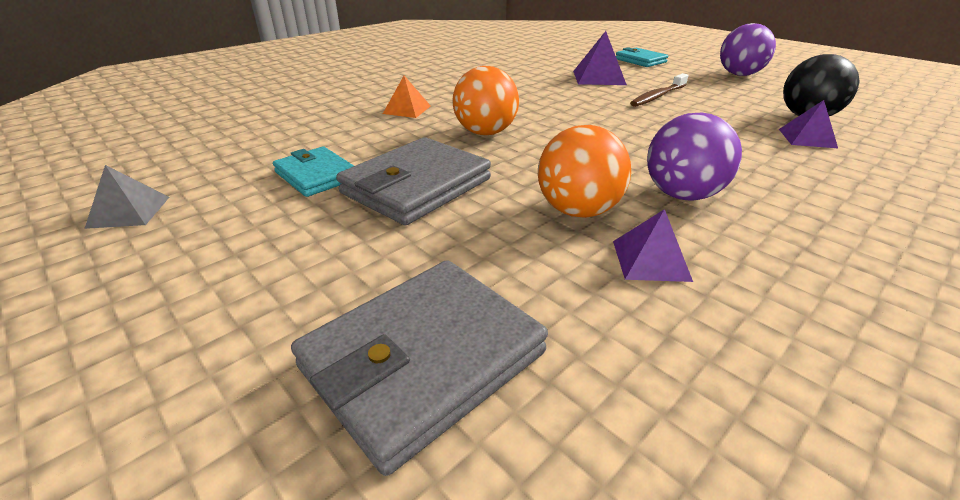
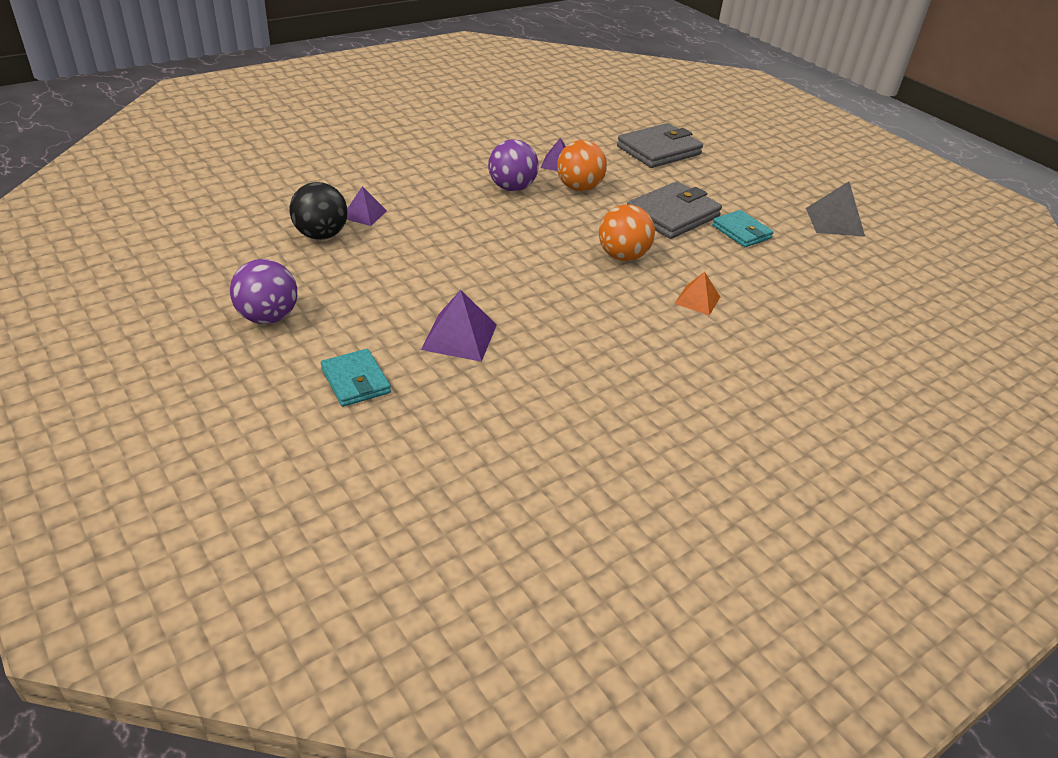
camera: 175 degrees left, 5 degrees up
grey pyramid [84,165,169,229] -> grey pyramid [806,181,865,237], size x1.54
brown toothbrush [630,73,689,107] -> none

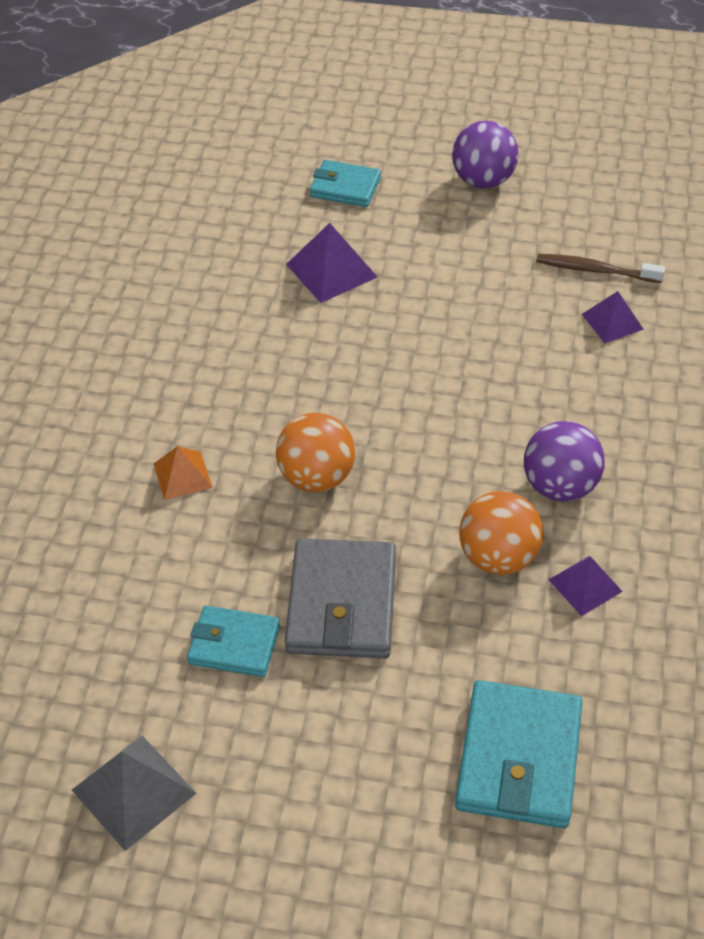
camera: 140 degrees right, 10 degrees up
black ball [289,182,348,240] -> brown toothbrush [536,254,665,283]
grey wallet [617,123,703,168] -> turquoise wallet [455,680,583,828]

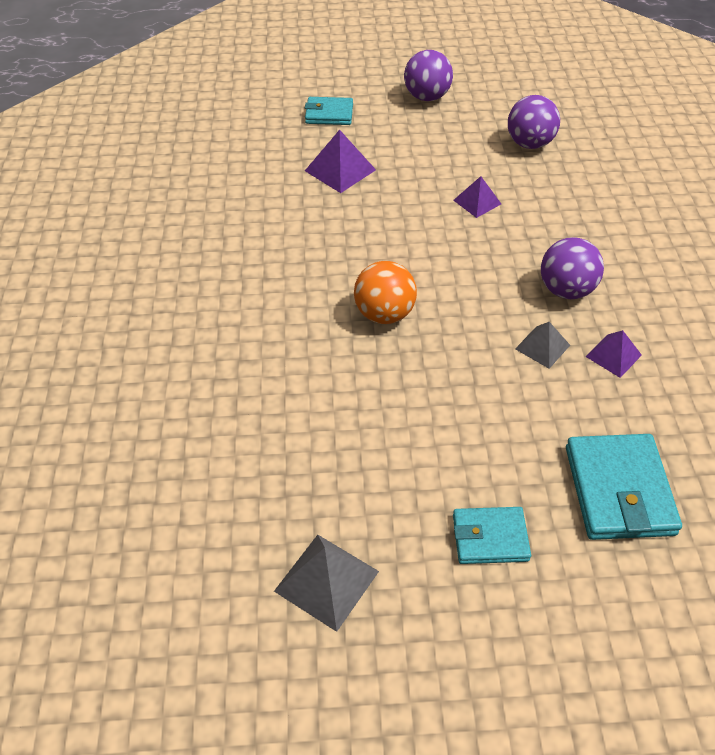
camera: 15 degrees left, 0 degrees up
orange pyramid [154,446,213,500] -> none
turquoise wallet [187,606,280,677] -> turquoise wallet moved to [453,507,531,564]
grey wallet [285,538,396,658] -> none
orange ball [459,491,543,575] -> grey pyramid [515,322,570,369]
brown toothbrush [536,254,665,283] -> purple ball [508,95,560,149]
purple pyramid [582,291,644,343] -> purple pyramid moved to [453,176,501,218]

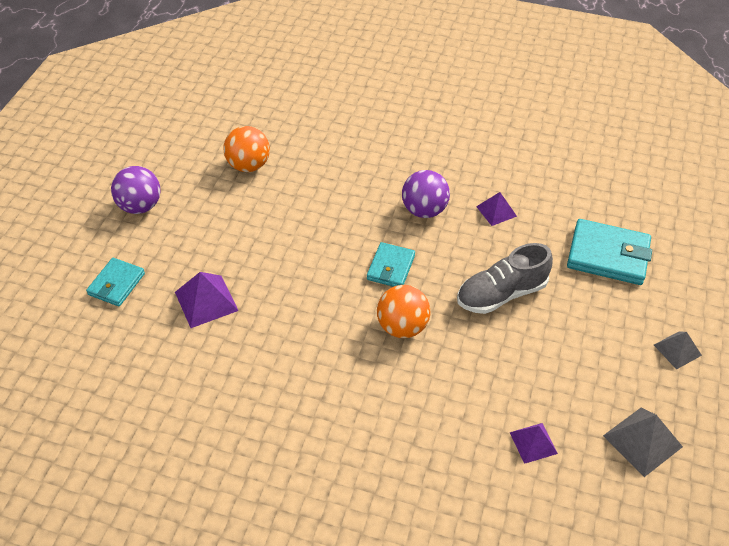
camera: 70 degrees left, 0 degrees up
purple pyramid [453,176,501,218] -> purple pyramid moved to [510,423,558,464]
turquoise wallet [453,507,531,564] -> turquoise wallet moved to [367,242,415,287]
purple ball [508,95,560,149] -> orange ball [223,126,270,172]
grey pyramid [515,322,570,369] -> grey pyramid moved to [654,331,702,370]
none -> grey shoe [457,243,553,314]

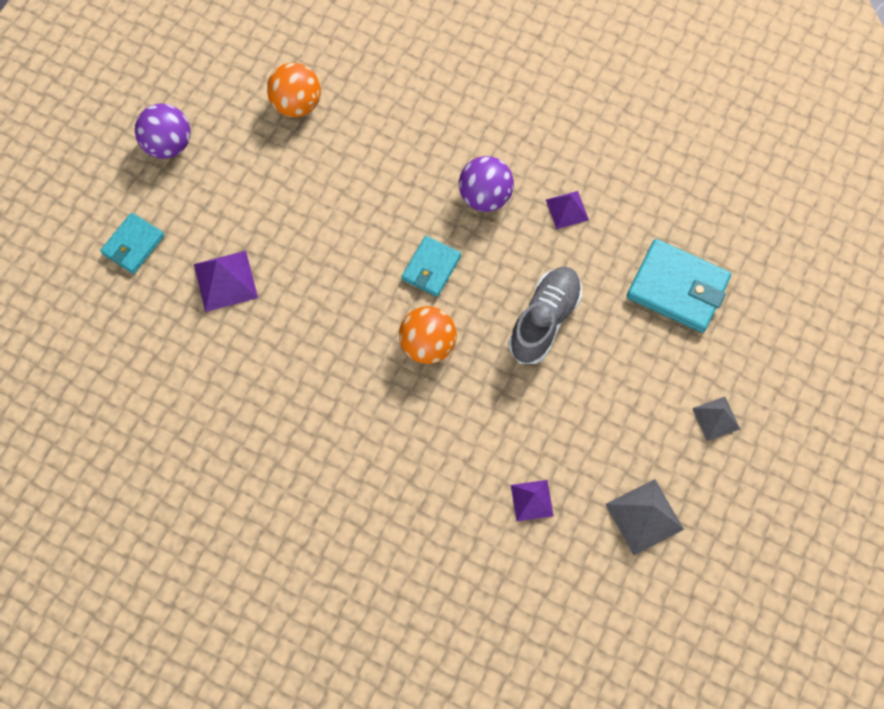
camera: 10 degrees right, 20 degrees up
grey shoe [457,243,553,314] -> grey shoe turned 135 degrees clockwise [508,267,582,364]

